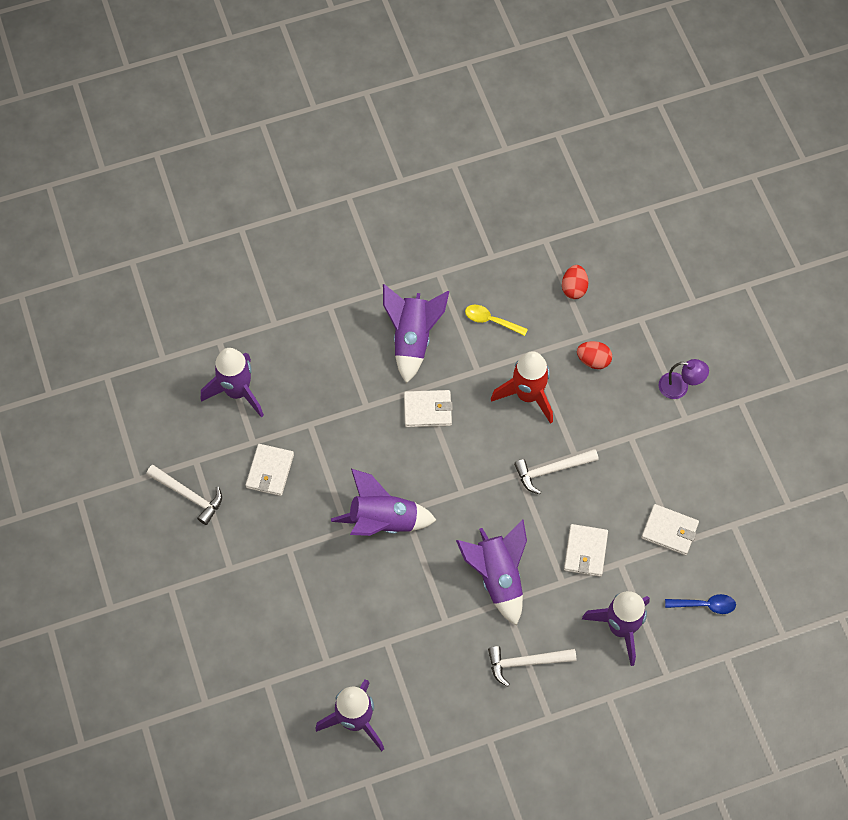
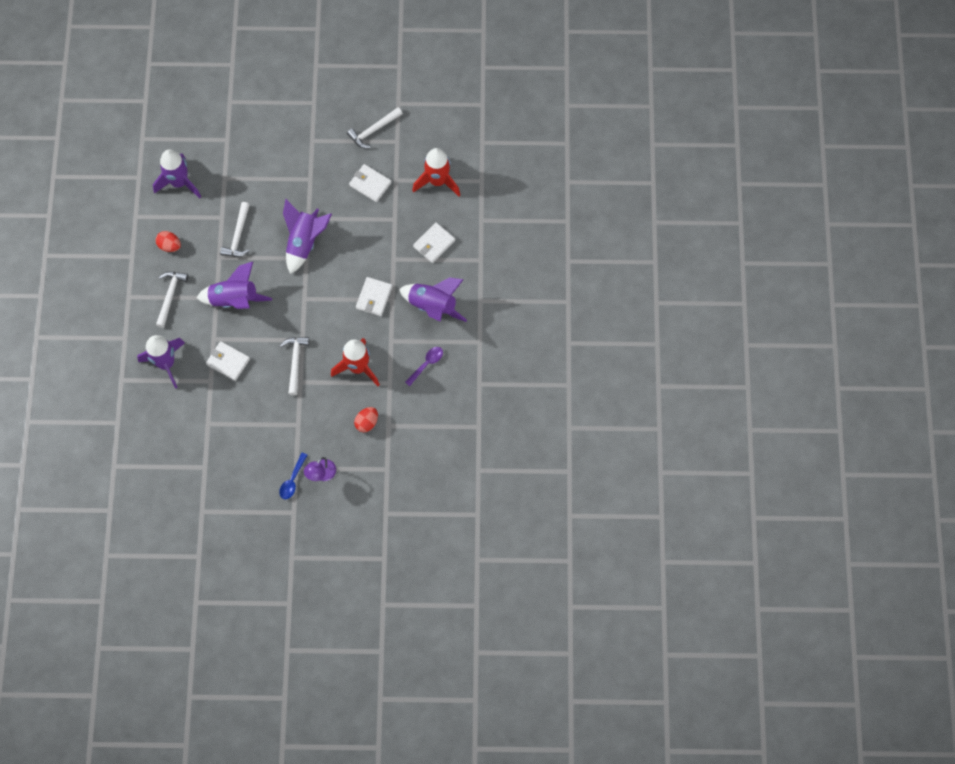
camera: 110 degrees right, 5 degrees up
purple rocket [201,348,264,418] -> red rocket [412,148,460,196]
yellow spoon [465,305,528,336] -> purple spoon [405,347,443,386]
red egg [562,265,589,299] -> red egg moved to [155,231,181,252]
white wallet [641,504,699,555] -> white wallet moved to [413,223,455,263]
blue spoon [665,594,736,614] -> blue spoon moved to [279,453,307,499]
none -> white hammer [220,202,250,257]

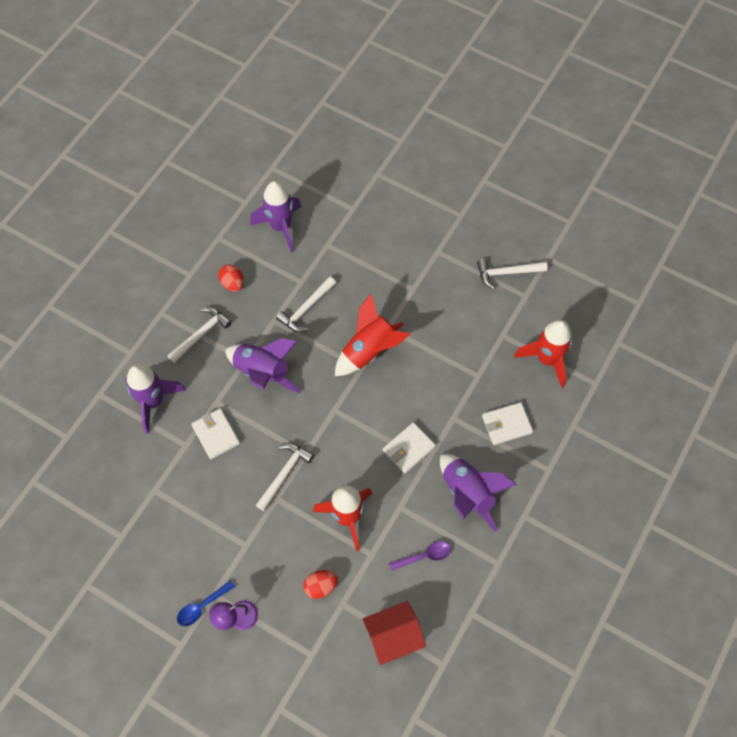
camera: 30 degrees right, 5 degrees down
purple rocket [283,199,332,274] -> red rocket [335,293,410,376]
white wallet [349,164,392,202] -> none
none -> red house [362,601,426,665]

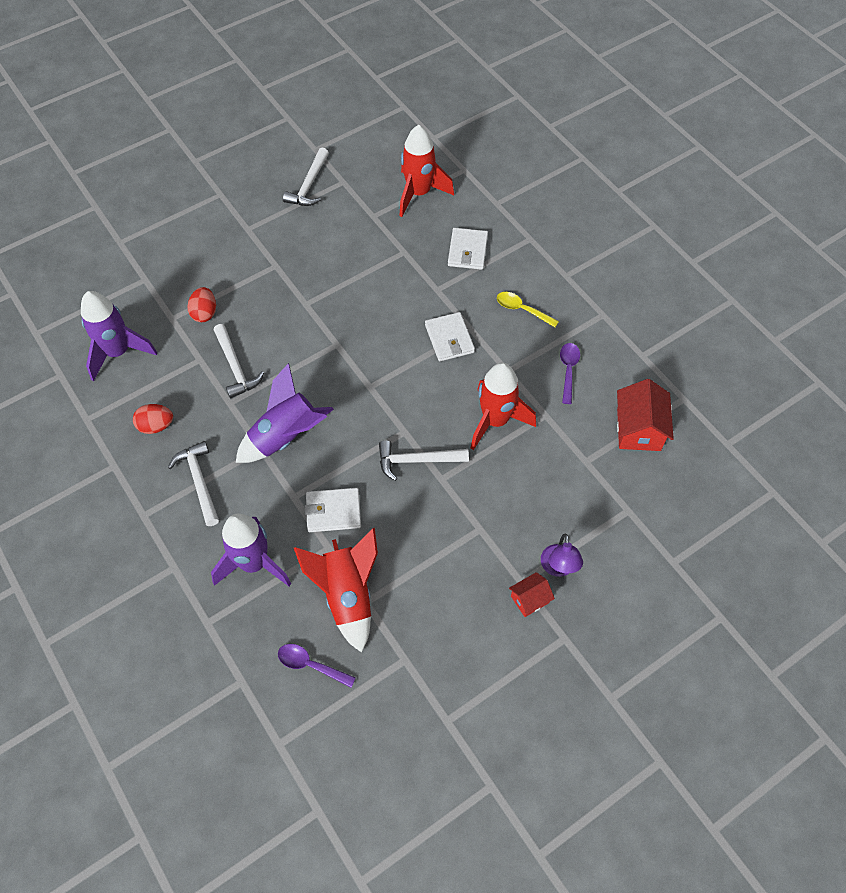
camera: 65 degrees left, 5 degrees down
blue spoon [177,580,235,626] -> red house [509,572,555,617]
white hammer [256,443,314,511] -> white hammer turned 60 degrees counterclockwise [379,441,469,481]
red egg [303,570,338,599] -> red egg moved to [187,287,216,322]
red rocket [335,293,410,376] -> red rocket moved to [294,528,378,653]
purple rocket [440,454,517,532] -> yellow spoon [497,292,559,327]
none -> purple spoon [278,644,356,687]

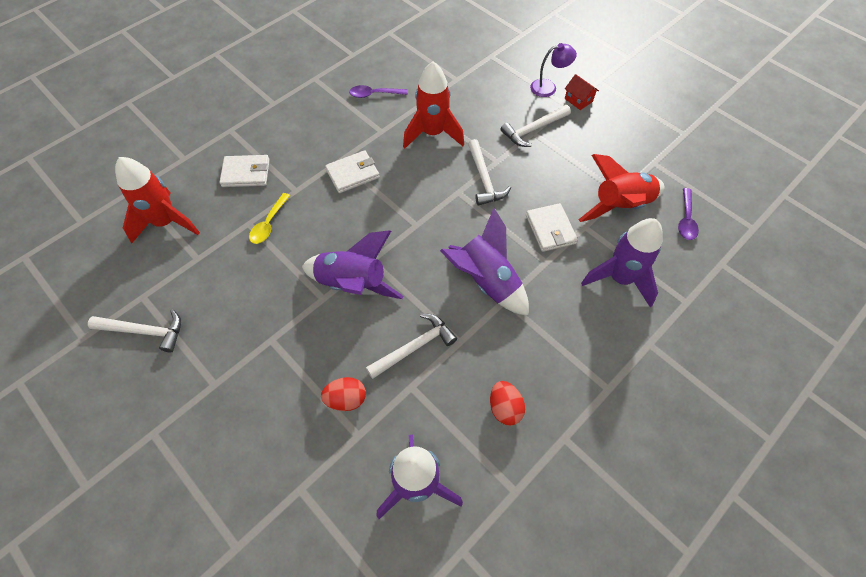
camera: 100 degrees left, 0 degrees up
white hammer [168,441,219,526] -> white hammer moved to [501,105,571,147]
yellow spoon [497,292,559,327] -> yellow spoon moved to [249,193,290,244]
red house [617,379,674,451] -> none
none -> purple rocket [302,230,404,299]

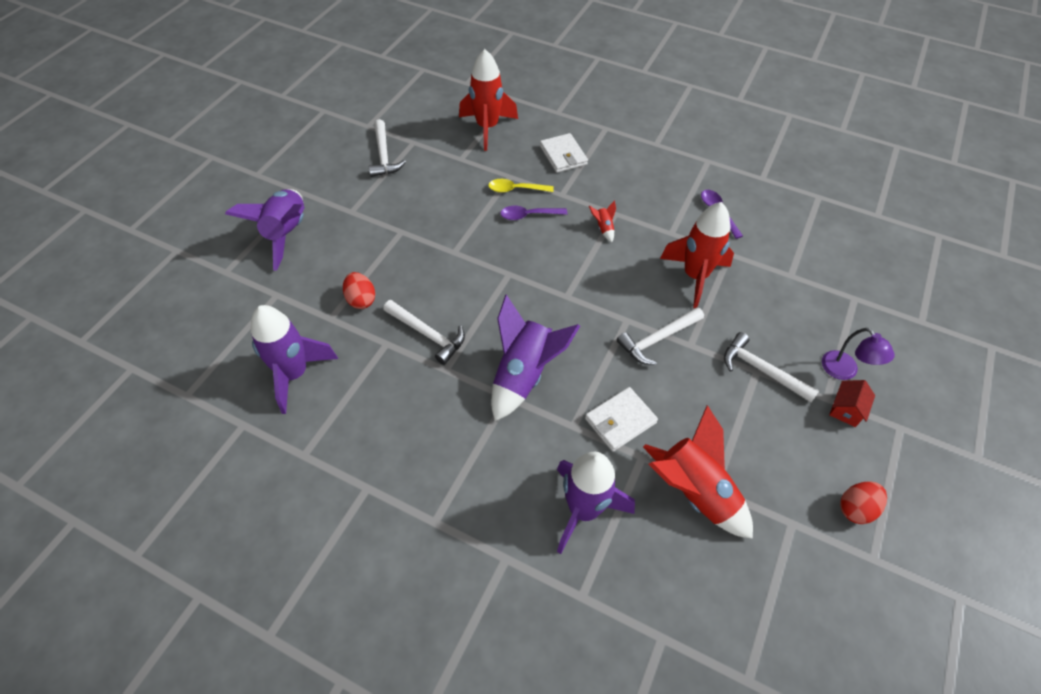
camera: 70 degrees right, 5 degrees down
purple rocket [302,230,404,299] -> purple rocket moved to [225,189,305,270]
white wallet [325,150,380,193] -> red rocket [589,200,616,242]
red egg [490,381,525,426] -> red egg moved to [840,481,887,524]
purple spoon [678,188,699,240] -> purple spoon moved to [500,206,567,220]

